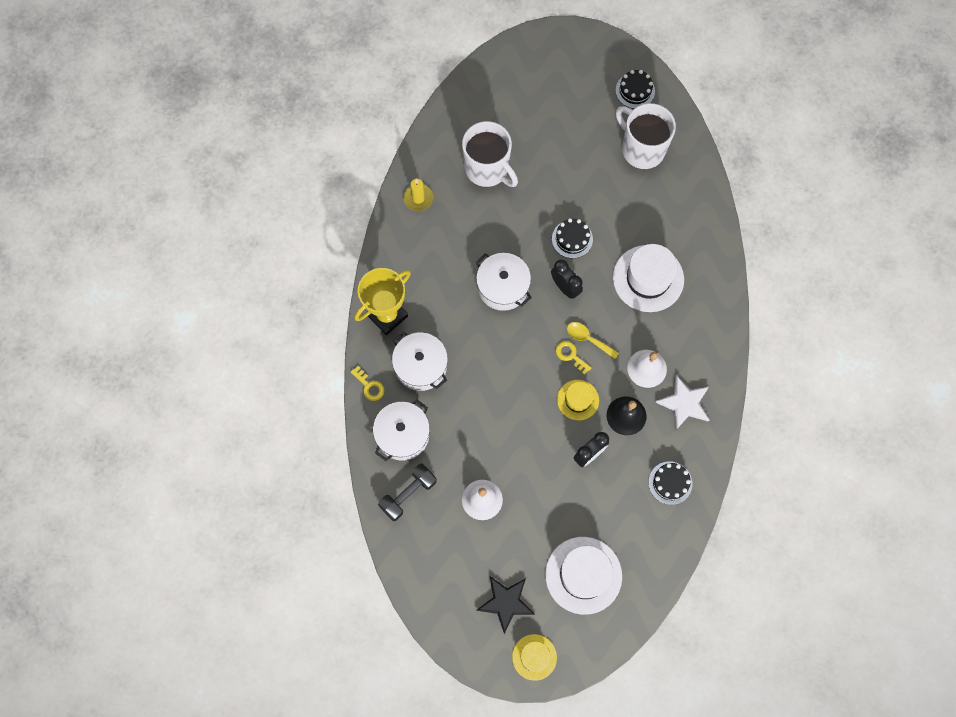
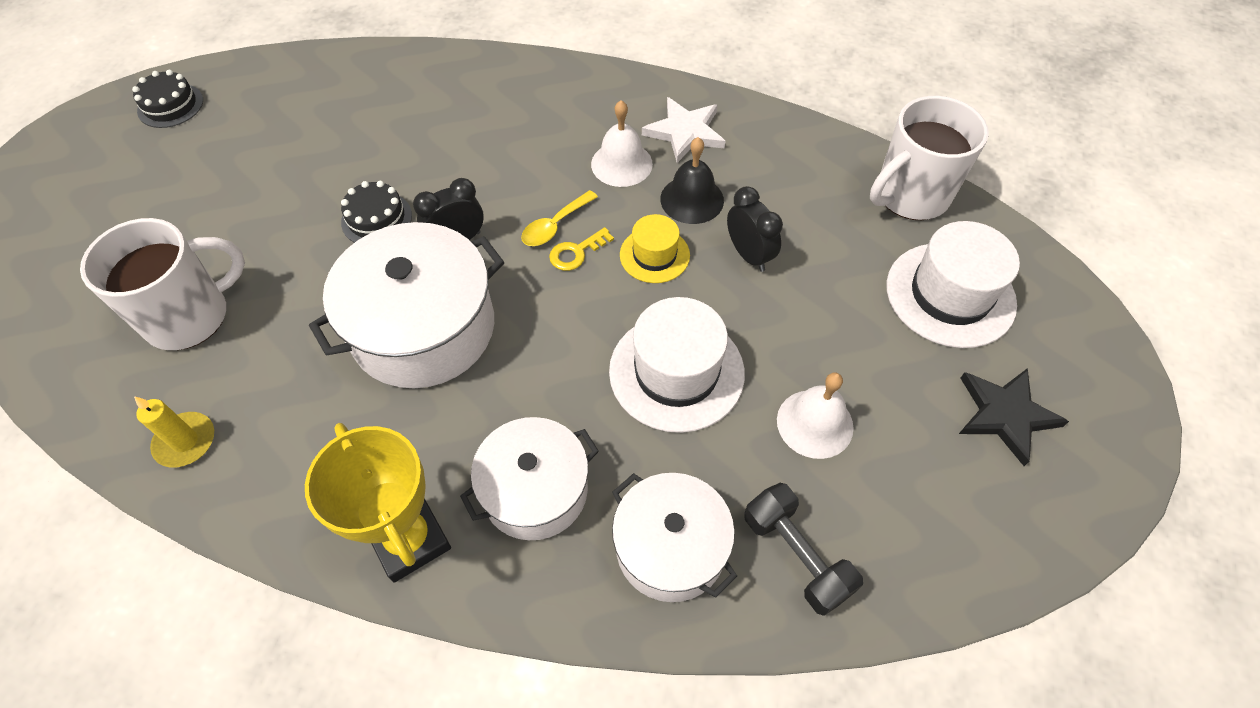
camera: 80 degrees left, 15 degrees down
yellow key [351,366,385,401] -> none
white pot [476,253,532,311] -> white pot [309,222,504,388], size x1.54
yellow hat [512,634,557,681] -> none
white hat [613,244,684,312] -> white hat moved to [609,297,745,433]
white mug [616,103,676,169] -> white mug moved to [870,96,989,220]
black cake [649,461,692,505] -> none

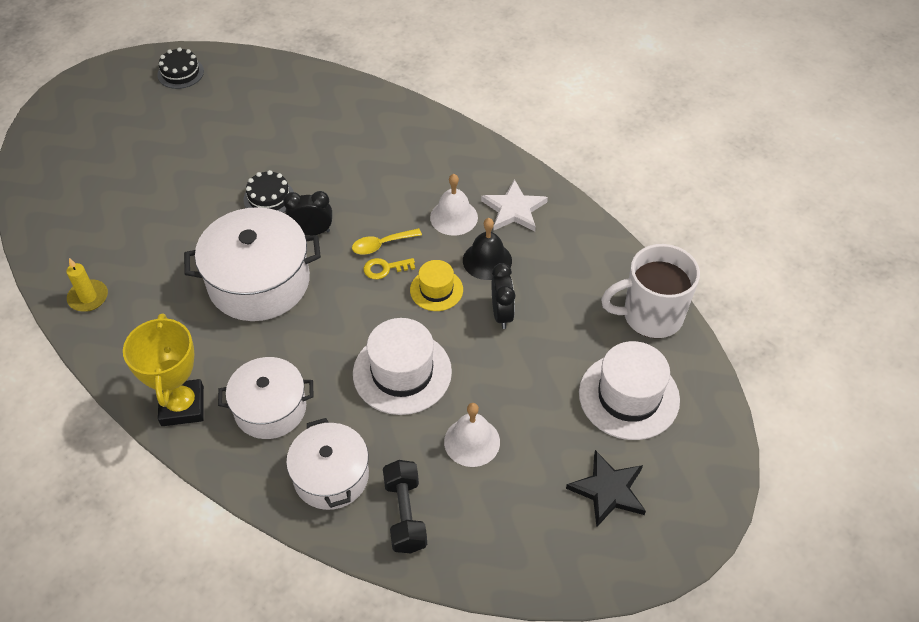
camera: 25 degrees right, 5 degrees down
white mug [80,218,245,350] -> none

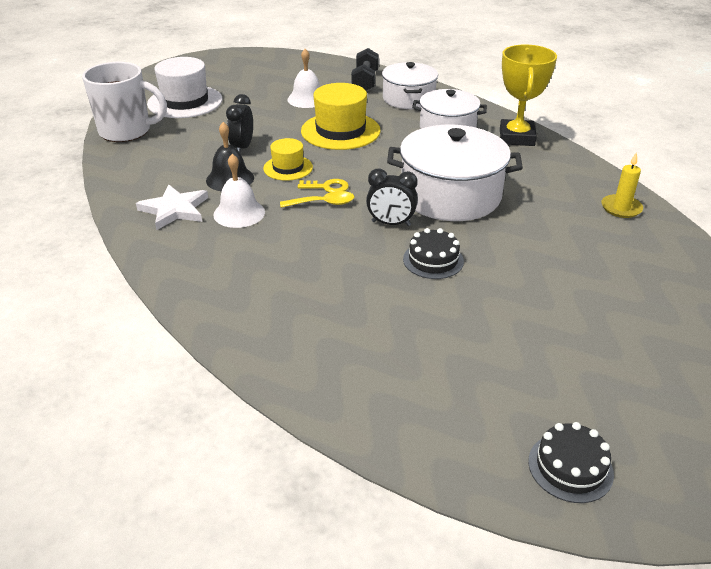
camera: 165 degrees left, 15 degrees down
white hat [353,318,452,415] -> yellow hat [301,83,381,150]
black star [566,450,646,527] -> none

